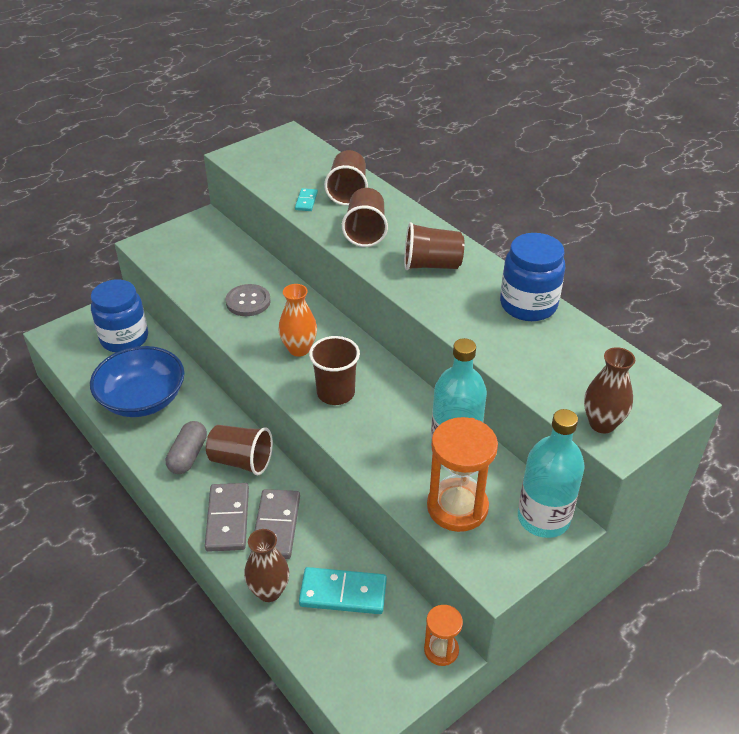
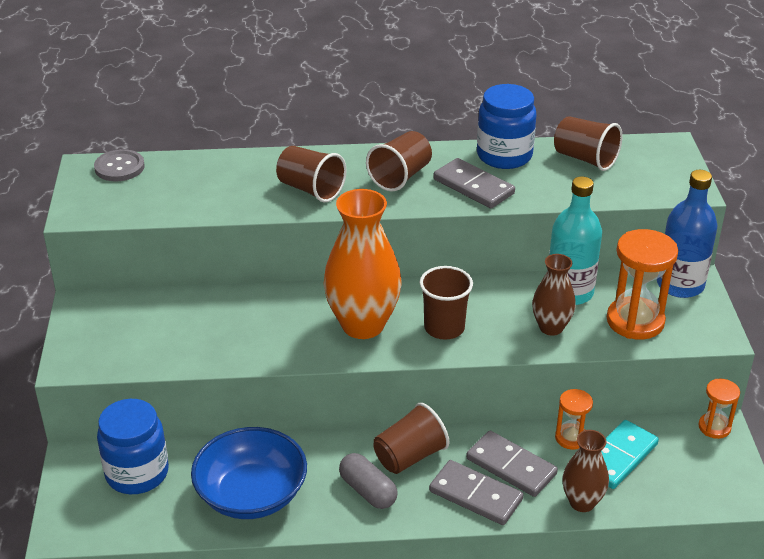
camera: 55 degrees left, 5 degrees down
grey button [226,284,271,316] -> grey button moved to [94,149,145,181]
orange vase [279,284,317,357] -> orange vase [323,189,402,339], size x1.79
turquoise domino [295,188,318,211] -> none
brown cup [324,150,368,206] -> brown cup moved to [554,116,623,171]
turquoise bottle [518,409,585,538] -> blue bottle [657,170,718,298]
brown vase [584,347,635,434] -> brown vase moved to [532,254,576,336]
none -> grey domino [434,158,515,208]
none -> orange hourglass [555,389,593,450]

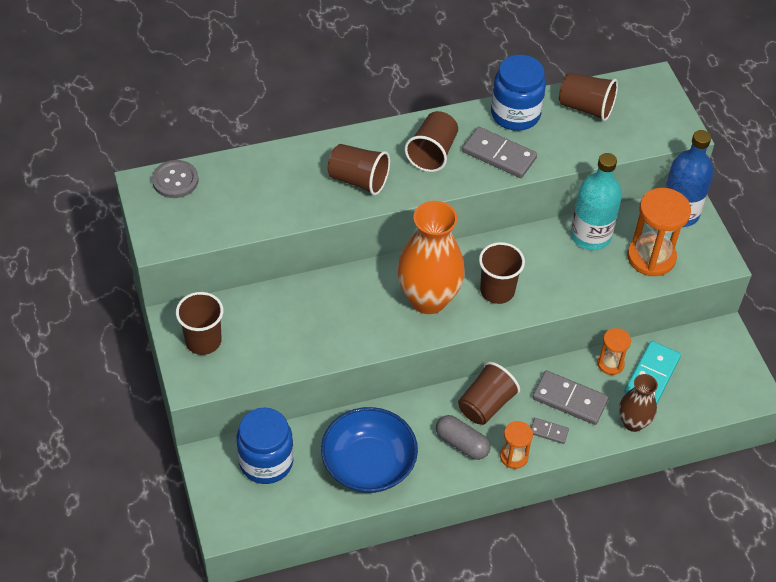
camera: 15 degrees left, 15 degrees up
grey domino [429,460,524,525] -> grey domino [531,418,569,444], size x0.52
brown vase [532,254,576,336] -> none
orange hourglass [698,379,740,439] -> orange hourglass moved to [500,421,533,469]
none -> brown cup [176,292,223,355]

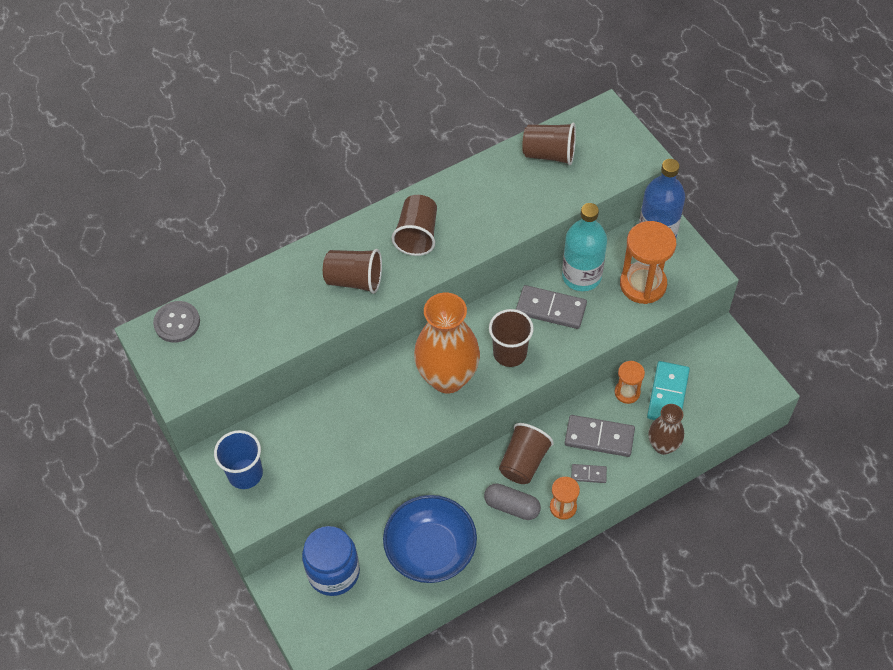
camera: 10 degrees left, 5 degrees up
brown cup [176,292,223,355] -> blue cup [214,430,263,489]
grey domino [462,127,537,178] -> grey domino moved to [516,285,587,329]
blue jar [491,55,546,131] -> none

